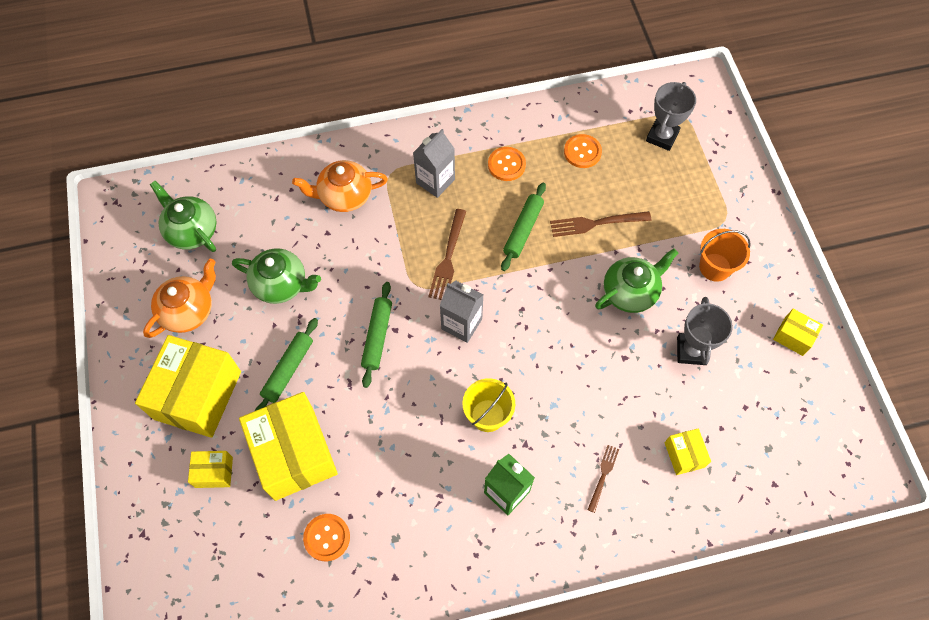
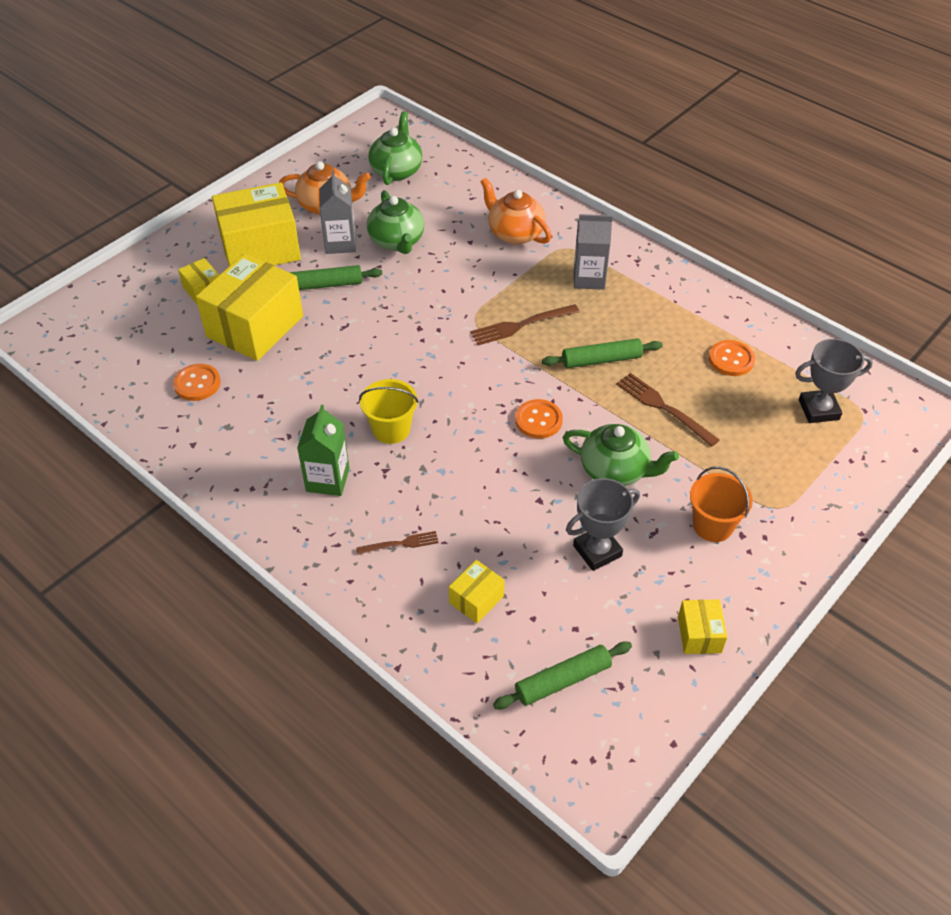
camera: 55 degrees right, 15 degrees down
green rolling pin [361,282,392,388] -> green rolling pin moved to [493,641,632,709]
grey carton [440,280,483,343] -> grey carton moved to [319,171,356,254]
orange button [488,147,526,181] -> orange button moved to [515,399,563,438]

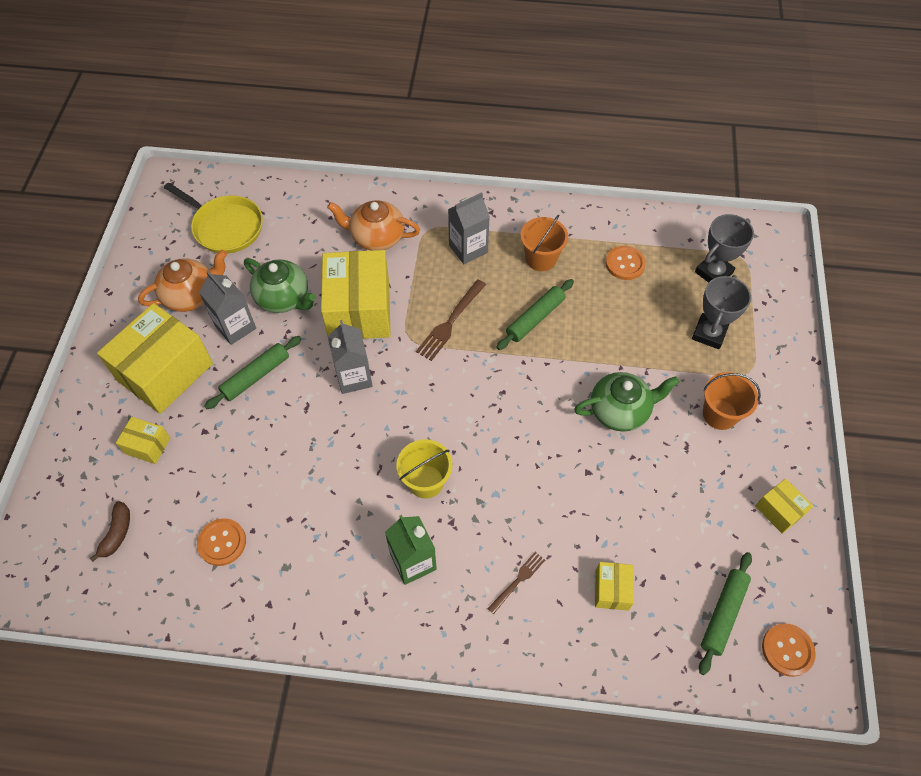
camera: 35 degrees left, 10 degrees up
yellow box [196,253,303,361] -> yellow box moved to [321,250,391,339]
green teapot [368,111,423,185] -> yellow pan [164,183,263,254]
orange button [515,399,563,438] -> orange button moved to [762,623,816,677]
grey trophy [566,478,640,571] -> grey trophy moved to [692,275,751,349]
brown fork [616,373,720,447] -> none
none -> brown banana [90,501,130,562]
none -> grey carton [327,320,373,394]
none -> orange bucket [521,215,568,271]

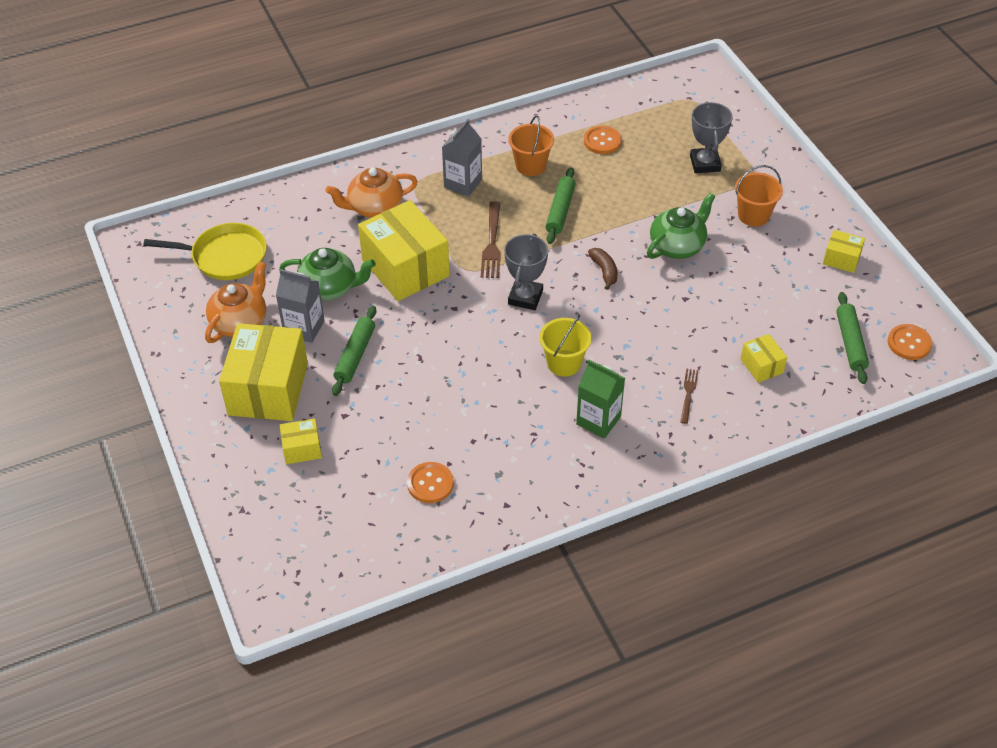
camera: 30 degrees left, 10 degrees down
brown banana [90,501,130,562] -> brown banana moved to [588,248,617,290]
grey carton [327,320,373,394] -> none
grey trophy [695,214,754,283] -> grey trophy moved to [504,233,548,310]

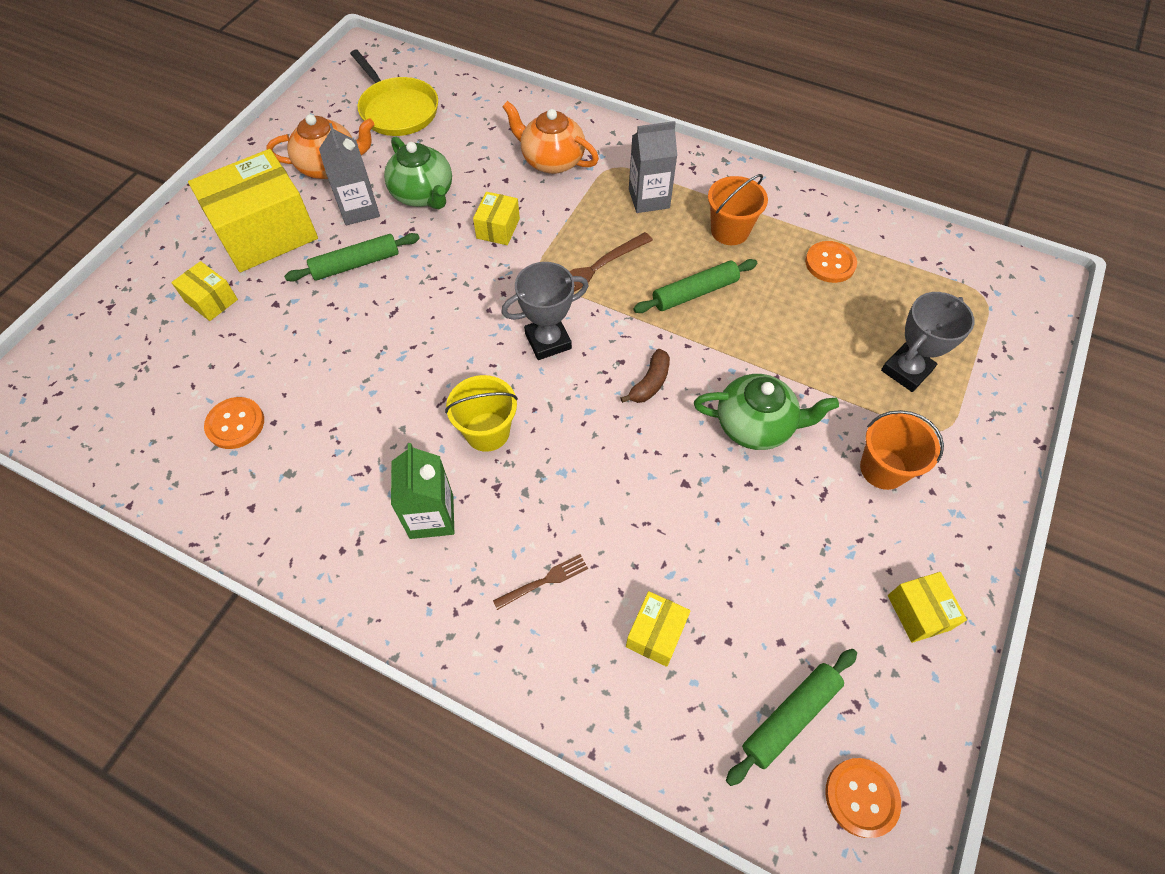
camera: 50 degrees right, 10 degrees up
yellow box [358,200,450,301] -> yellow box [473,192,520,245], size x0.46

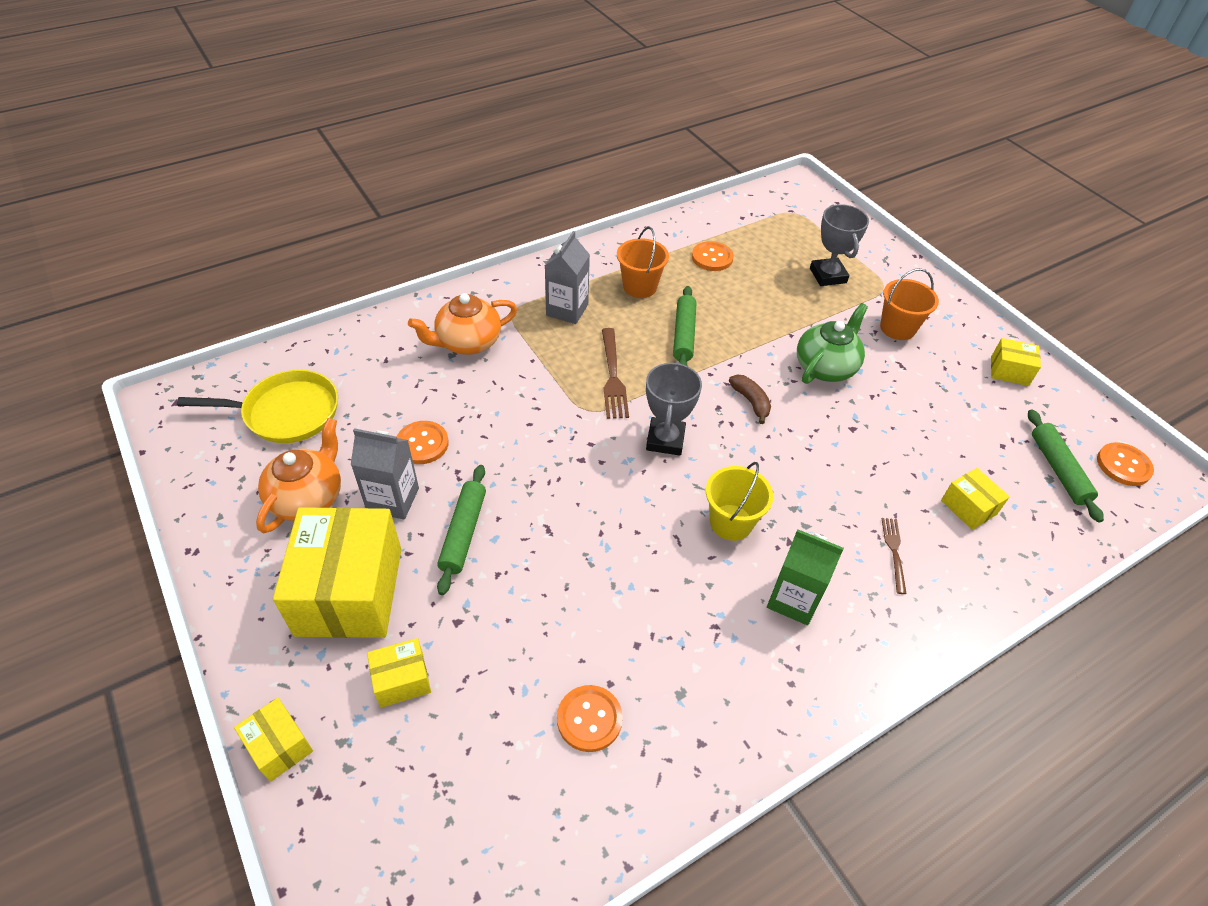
camera: 60 degrees left, 10 degrees down
green teapot [384,136,452,210] -> orange button [397,421,449,464]
yellow box [473,192,520,245] -> yellow box moved to [234,698,313,782]

